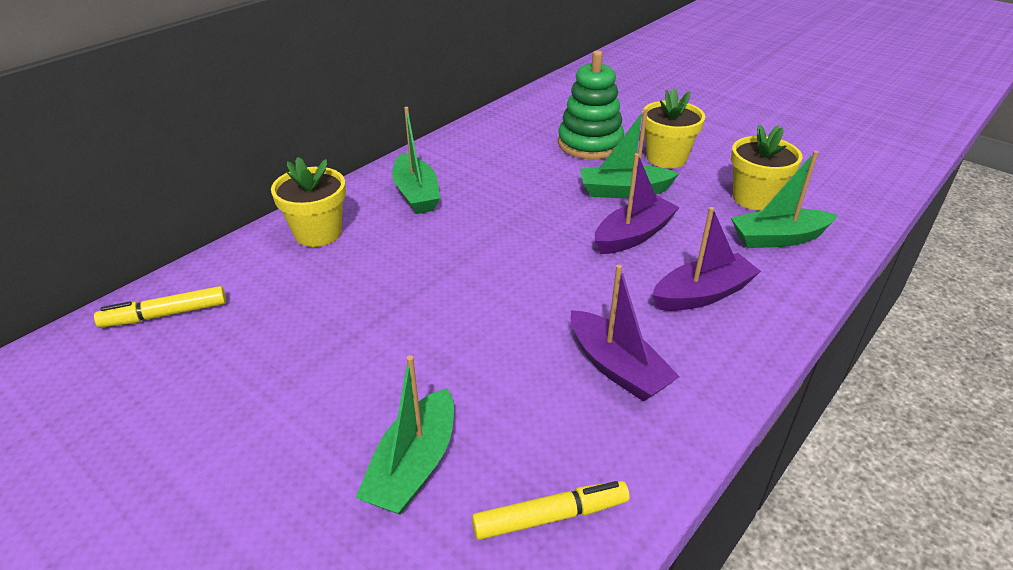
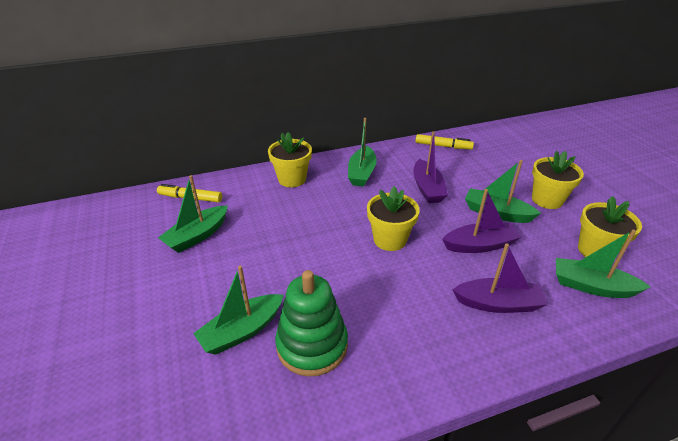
camera: 30 degrees right, 0 degrees up
yellow marker [472,481,630,540] -> yellow marker moved to [415,134,474,150]
green stacking toy [558,50,624,160] -> green stacking toy moved to [275,270,348,377]
purple boat [571,265,680,402] -> purple boat moved to [413,131,448,203]
none -> green boat [158,175,228,253]
none -> yellow flower pot [367,186,420,251]

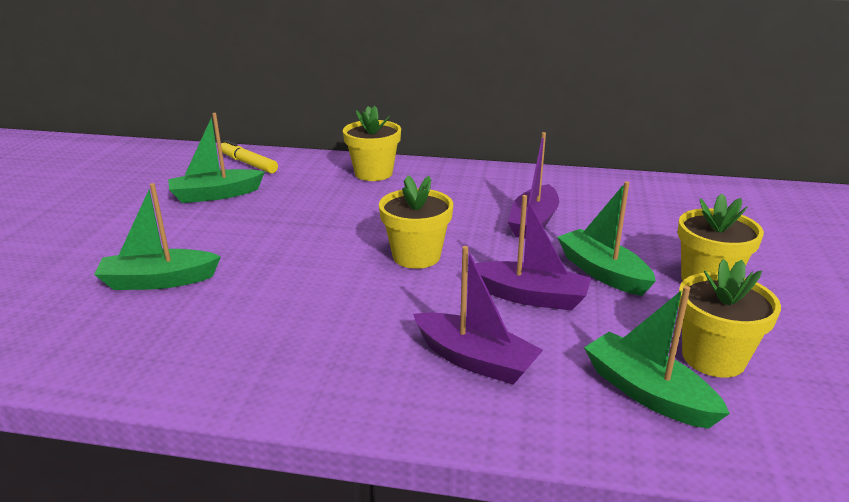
camera: 30 degrees right, 10 degrees down
green stacking toy [275,270,348,377] -> none
green boat [348,118,377,187] -> none
yellow marker [415,134,474,150] -> none

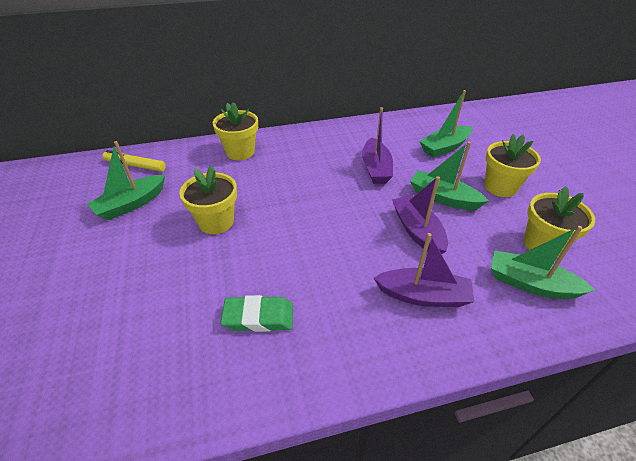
camera: 25 degrees left, 15 degrees up
green boat [94,183,221,290] -> green boat moved to [420,90,472,158]
yellow flower pot [379,175,453,269] -> yellow flower pot moved to [180,165,237,234]
purple boat [476,195,591,310] -> purple boat turned 105 degrees counterclockwise [392,176,448,254]
none -> green eraser [221,295,293,332]

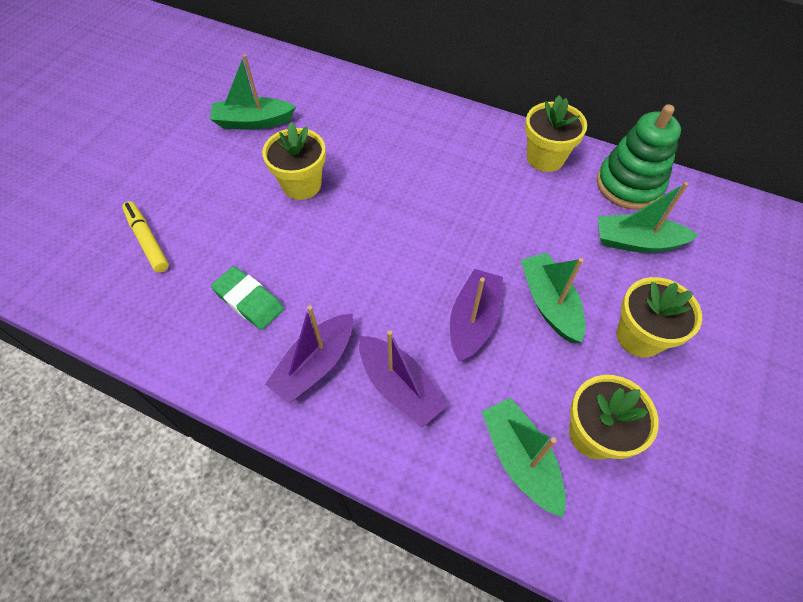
camera: 40 degrees right, 15 degrees up
yellow marker [102,150,166,172] -> yellow marker moved to [122,201,169,273]
yellow flower pot [213,102,258,160] -> yellow flower pot moved to [525,95,587,172]
purple boat [362,107,393,184] -> purple boat moved to [265,305,353,404]
none -> green stacking toy [597,104,681,210]

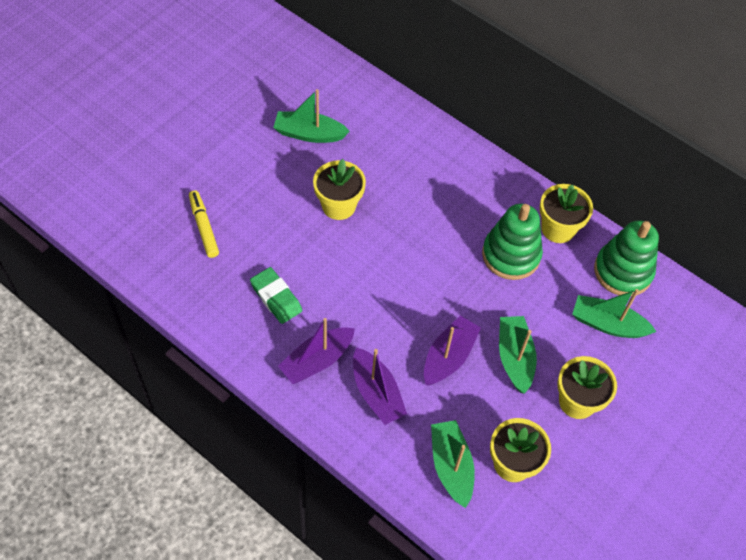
camera: 10 degrees right, 0 degrees up
none -> green stacking toy [482,204,543,280]

